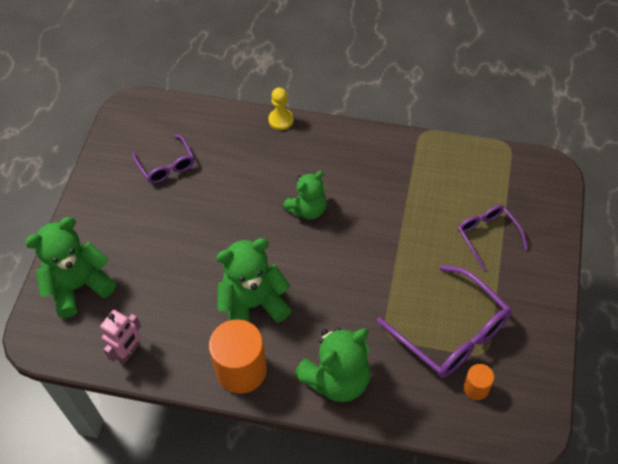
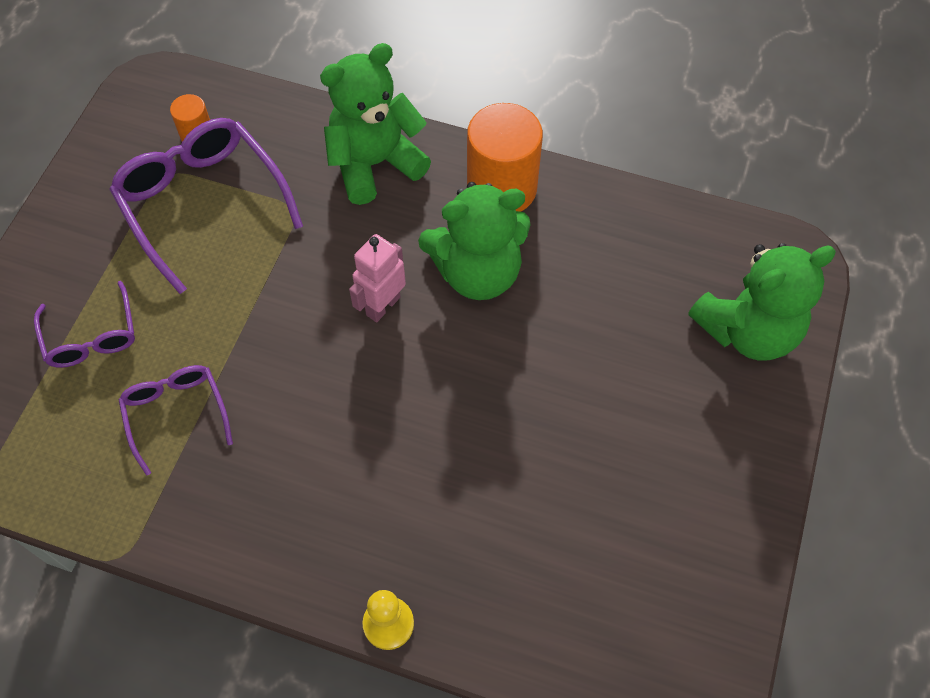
camera: 175 degrees left, 5 degrees up
pink robot [100,310,141,364] -> pink robot moved to [349,234,406,322]
purple glasses [133,134,194,183] -> purple glasses moved to [118,365,233,476]
green teddy bear [283,171,327,220] -> none

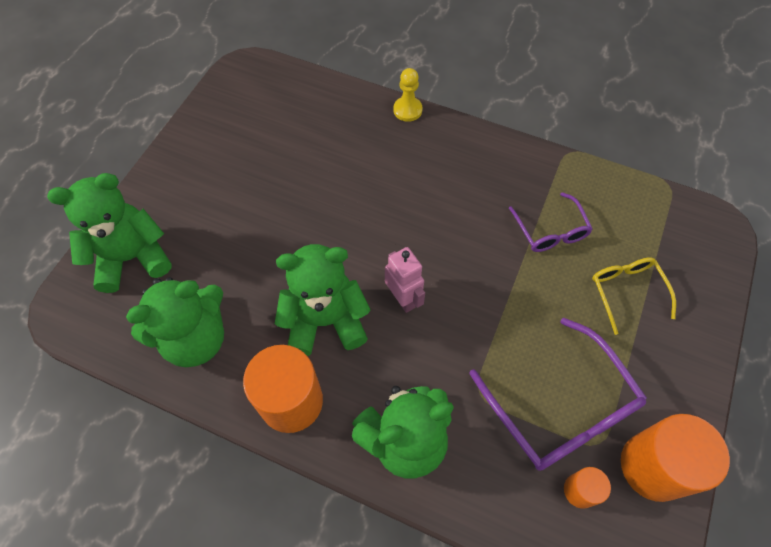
camera: 175 degrees left, 0 degrees up
purple glasses [34,281,135,368] -> yellow glasses [592,257,676,335]
pink robot [349,234,406,322] -> pink robot turned 75 degrees counterclockwise [385,247,425,313]
none -> green teddy bear [126,277,224,367]
none -> orange cylinder [621,414,730,502]

